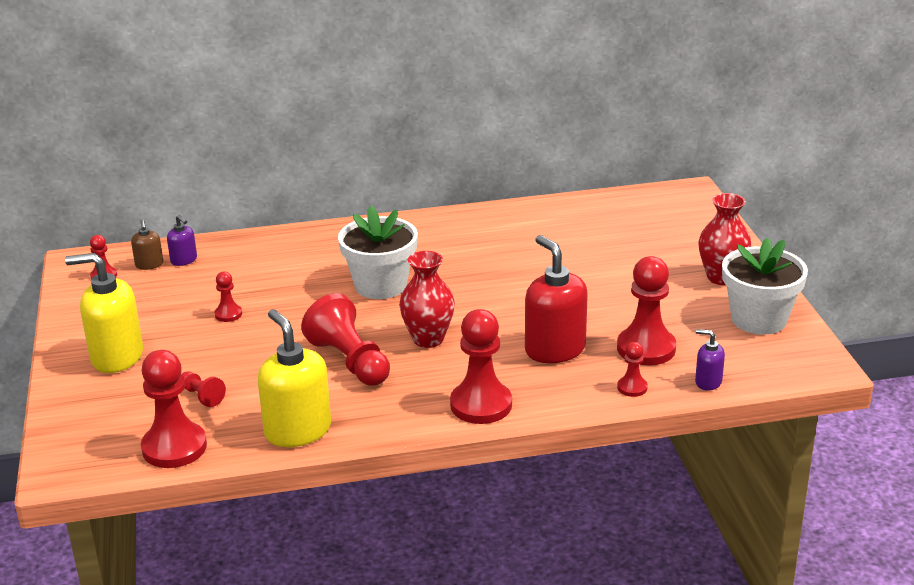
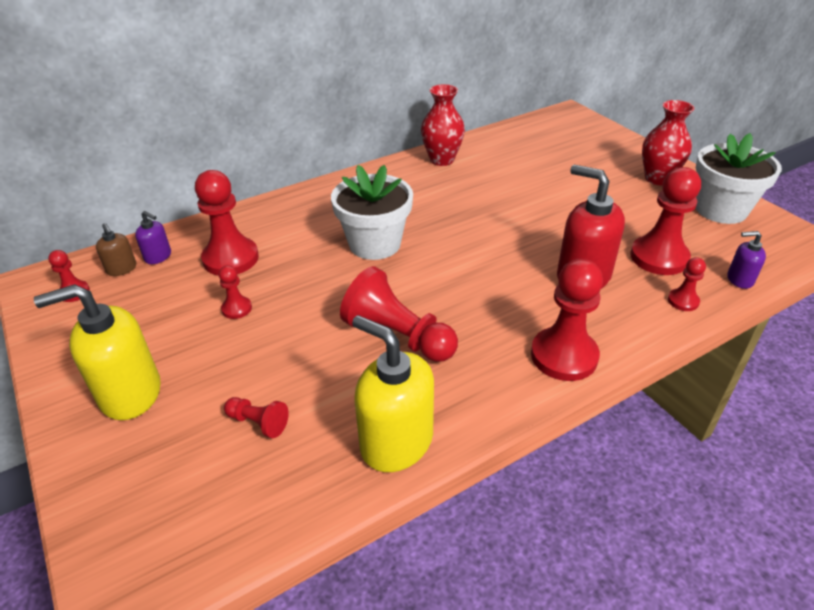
camera: 20 degrees left, 10 degrees up
red pawn [141,350,207,468] -> red pawn moved to [195,170,259,276]
red vase [399,251,455,348] -> red vase moved to [421,84,465,166]

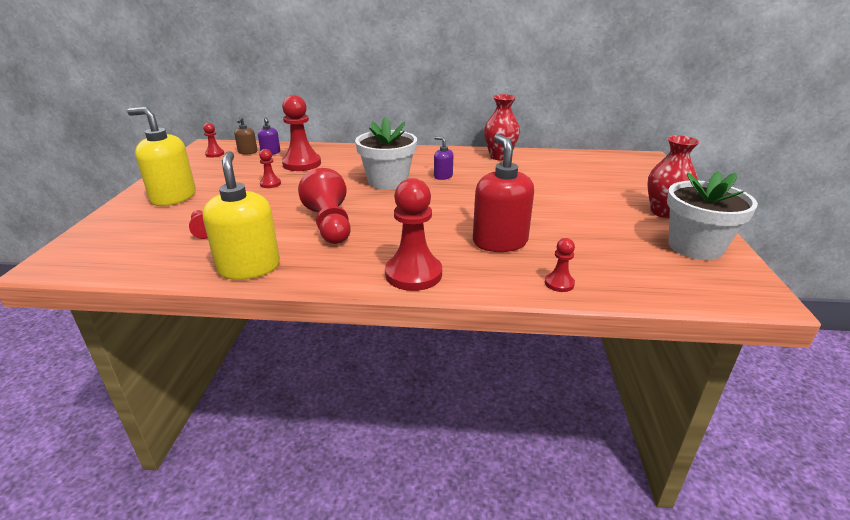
camera: 35 degrees right, 10 degrees down
red pawn [630,167,701,275] -> none
purple soap dispenser [727,231,766,289] -> purple soap dispenser moved to [434,136,453,180]

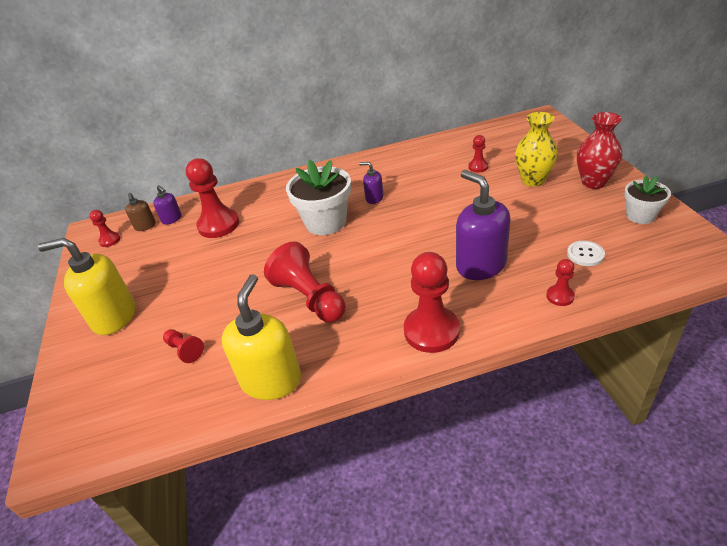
camera: 15 degrees left, 10 degrees up
yellow soap dispenser [203,151,280,280] -> yellow soap dispenser turned 45 degrees clockwise [222,274,301,400]
red pawn [259,149,281,188] -> red pawn moved to [468,135,488,173]
red soap dispenser [473,134,534,252] -> purple soap dispenser [456,170,511,280]
red vase [484,94,520,160] -> none
white flower pot [667,171,758,260] -> white flower pot [624,176,671,224], size x0.59
none -> yellow vase [515,112,558,187]
none -> white button [567,241,605,266]

